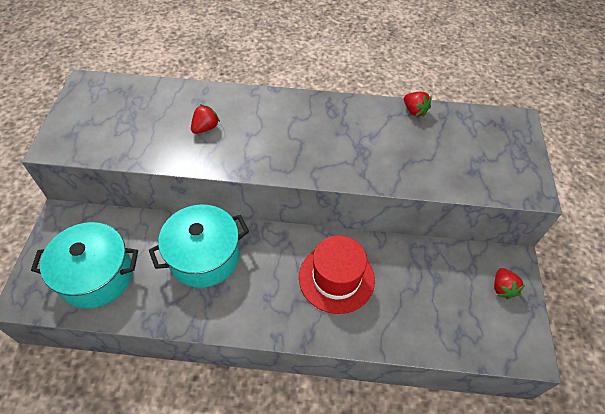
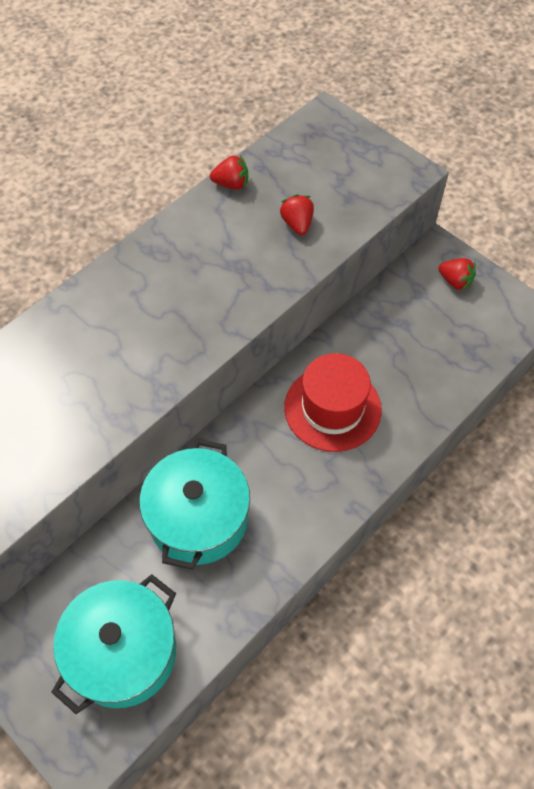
camera: 50 degrees left, 5 degrees up
red strawberry [191,105,220,134] -> red strawberry moved to [280,194,314,235]

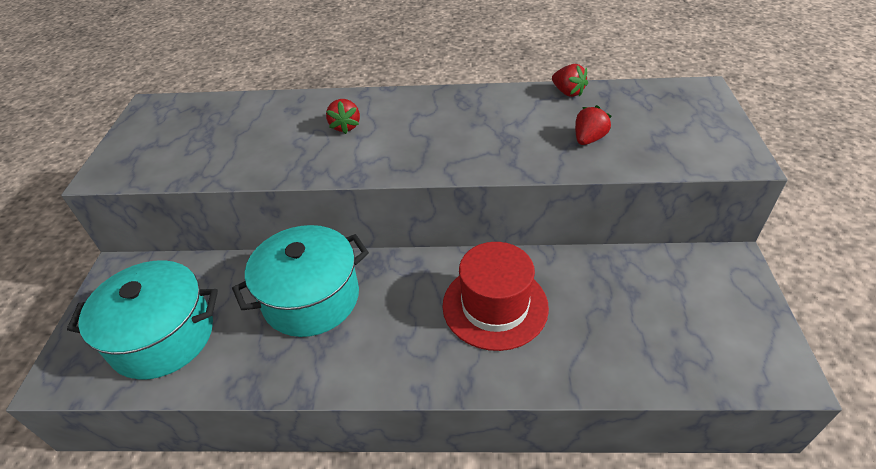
camera: 50 degrees right, 15 degrees down
red strawberry [438,258,476,291] -> red strawberry moved to [326,99,360,134]

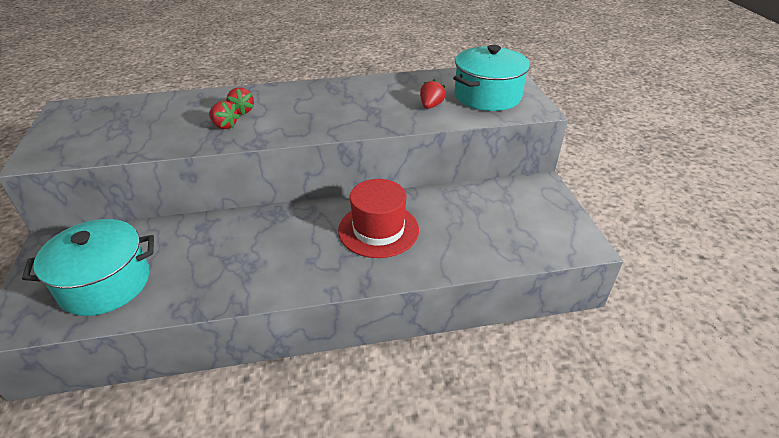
camera: 15 degrees left, 5 degrees down
turquoise pot [232,225,369,337] -> turquoise pot moved to [453,45,530,111]
red strawberry [552,64,588,97] -> red strawberry moved to [209,101,240,129]

